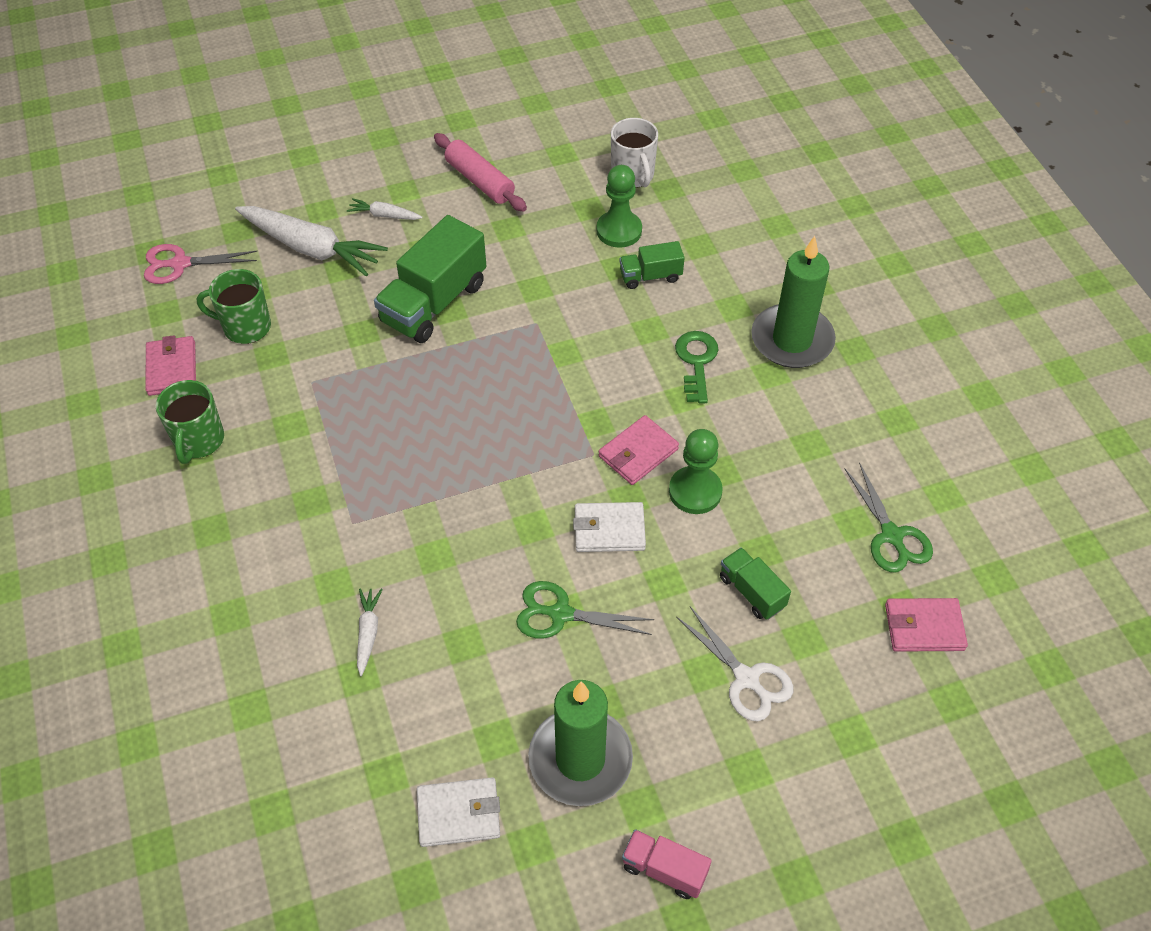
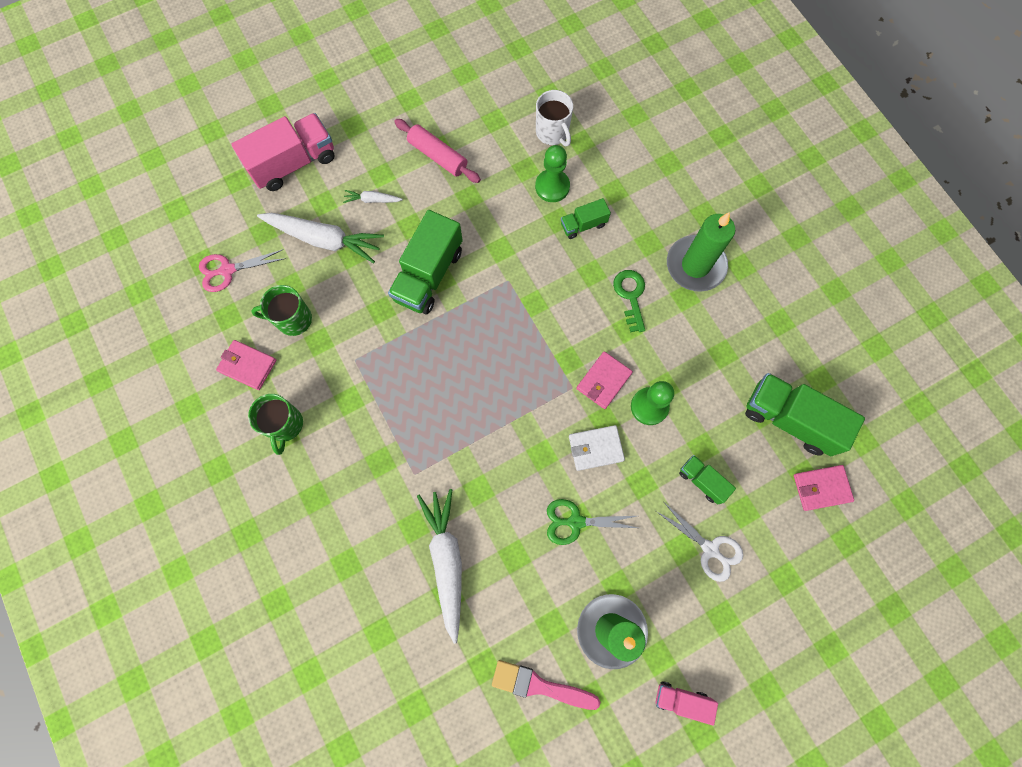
camera: 10 degrees left, 20 degrees up
pink wallet [145,335,196,396] -> pink wallet turned 45 degrees counterclockwise [216,340,276,390]
white carrot [357,589,383,676] -> white carrot [417,489,462,644], size x2.15
white wallet [417,777,500,847] -> pink brush [492,660,600,710]
green scissors [844,463,933,572] -> green truck [745,373,865,456]
none -> pink truck [232,113,335,191]

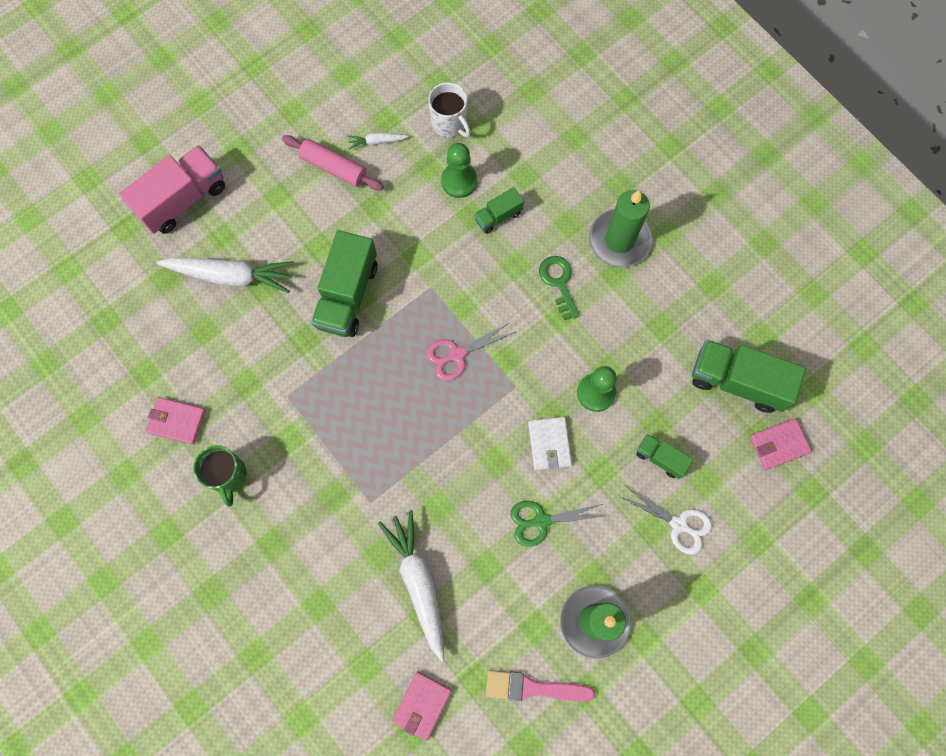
camera: 10 degrees left, 0 degrees up
pink scissors [199,249,286,292] -> pink scissors moved to [426,322,515,381]
green mug [251,285,312,336] -> none
white carrot [343,190,403,203] -> white carrot moved to [348,132,409,149]
white wallet [569,425,625,471] -> white wallet turned 75 degrees counterclockwise [528,417,572,470]
pink wallet [576,351,633,409] -> pink wallet moved to [392,671,452,741]
pink truck [656,681,718,726] -> none

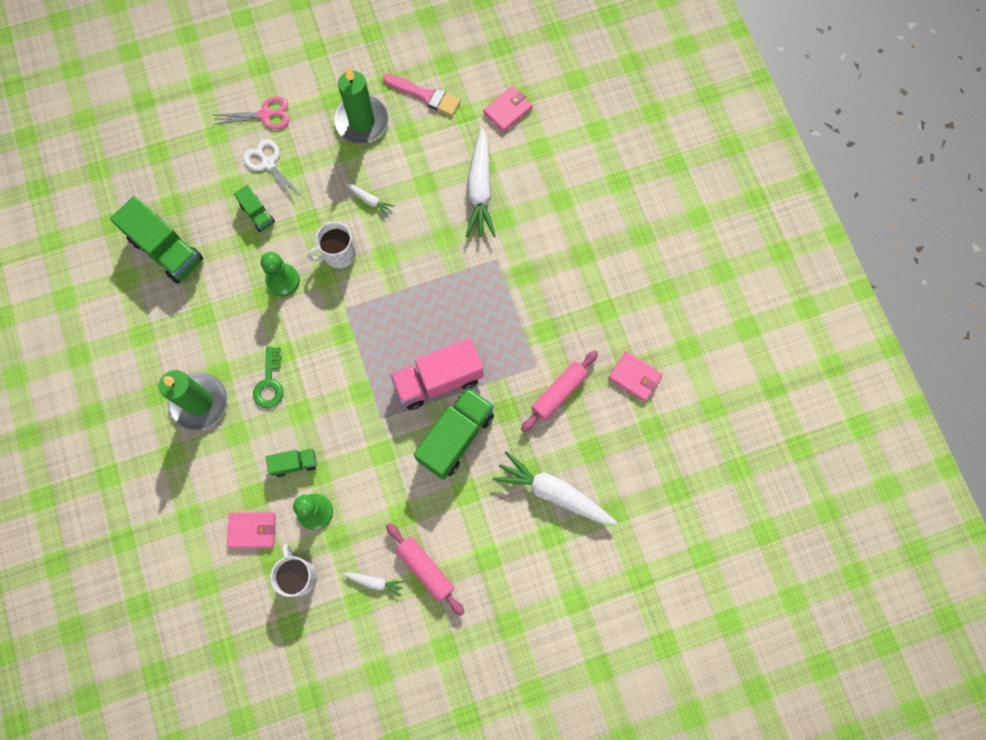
camera: 160 degrees left, 0 degrees up
pink truck [119,145,225,234] -> pink truck moved to [390,338,484,410]
green mug [193,445,247,507] -> none
pink scissors [426,322,515,381] -> pink scissors moved to [213,96,289,129]
green scissors [511,501,603,547] -> white carrot [346,183,395,217]
white wallet [528,417,572,470] -> white mug [307,222,356,268]
pink wallet [750,418,812,470] -> pink wallet moved to [227,512,276,548]
none -> pink rolling pin [521,350,598,432]

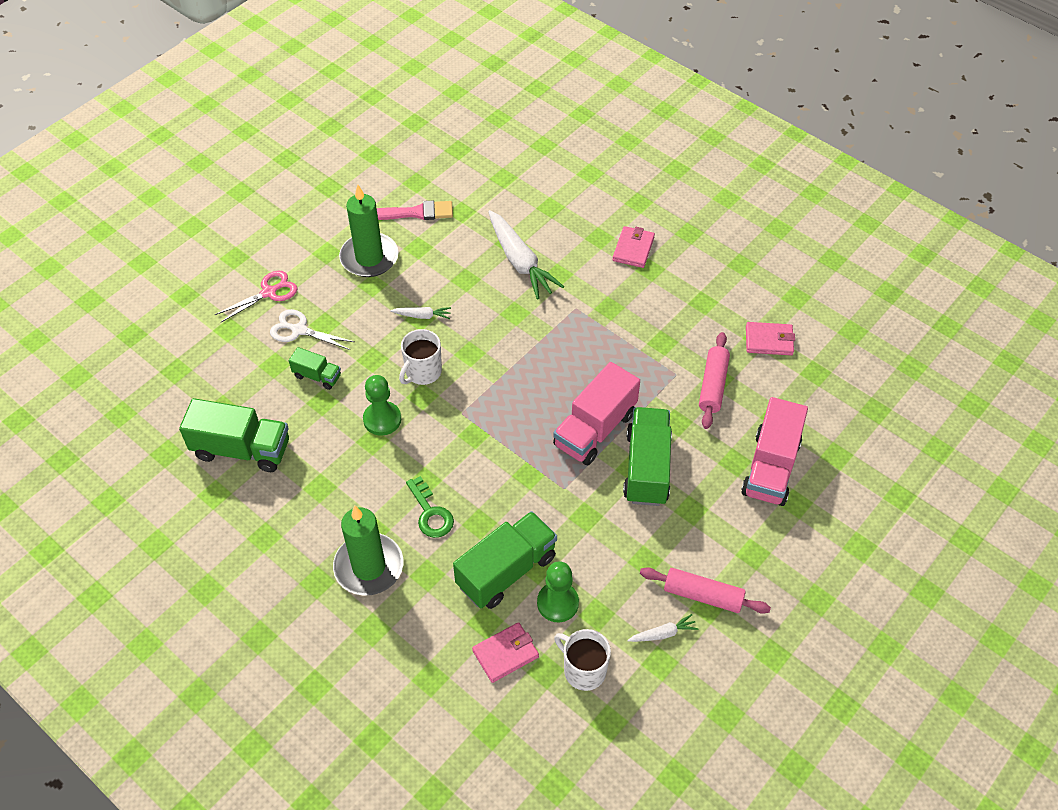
camera: 30 degrees left, 20 degrees down
green truck [266,448,317,477] -> green truck [453,511,557,609], size x1.93
pink wallet [483,86,533,132] -> pink wallet moved to [613,226,655,268]
white carrot [493,451,617,525] -> pink truck [741,397,808,506]

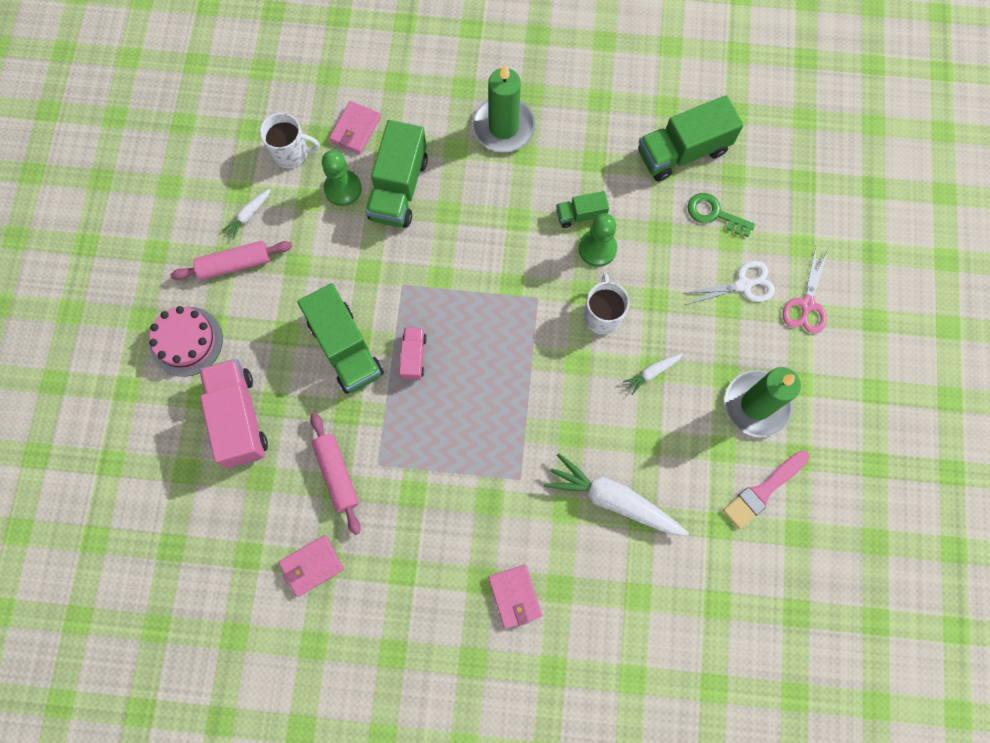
camera: 145 degrees right, 20 degrees up
green truck [289,347,341,390] -> green truck moved to [556,191,609,228]
green key [406,476,454,538] -> green key moved to [687,193,755,237]
pink truck [553,362,640,465] -> pink truck [399,327,427,380], size x0.52
none -> pink cake [149,306,223,377]

